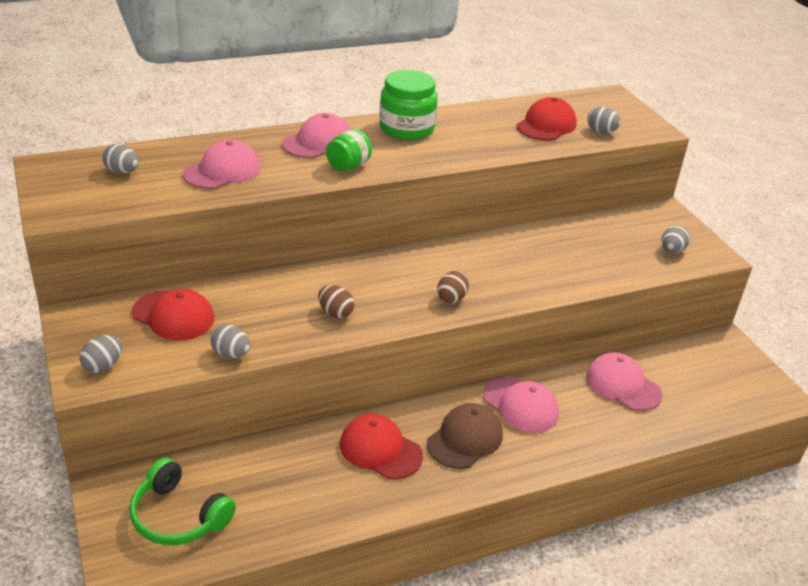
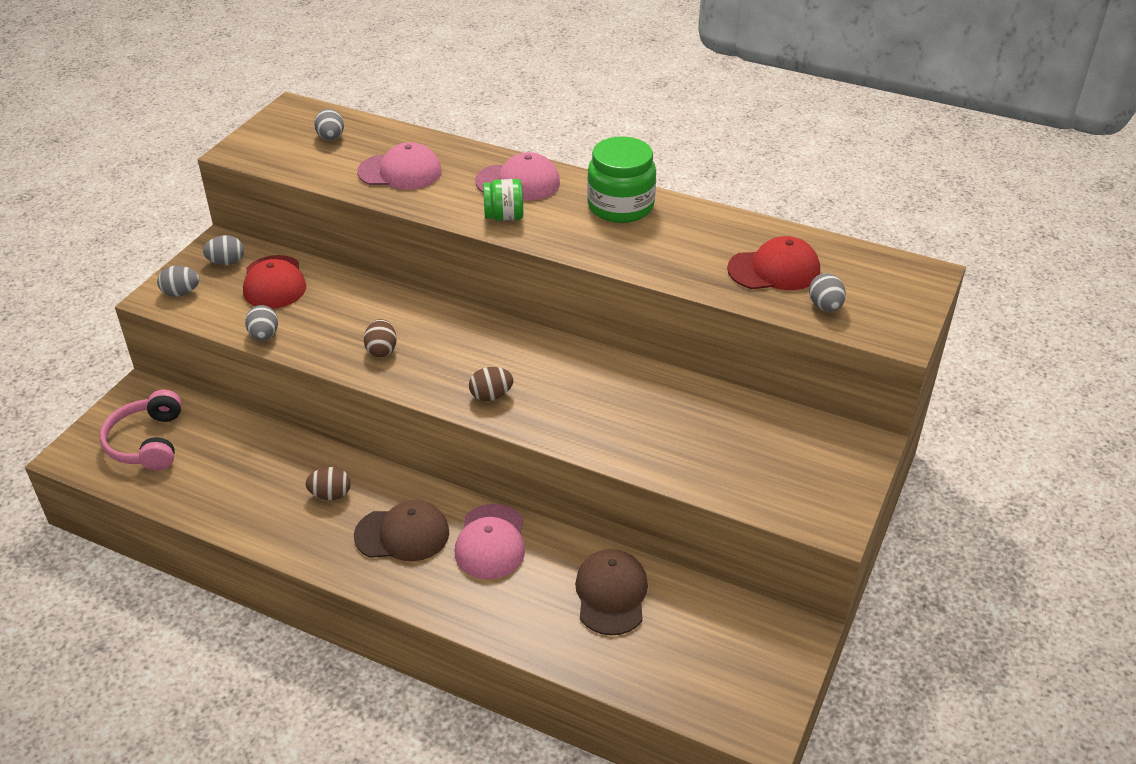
camera: 50 degrees right, 5 degrees up
green headphones [129,457,236,545] -> pink headphones [100,390,182,471]
red cap [340,414,423,479] -> brown egg [305,467,351,500]
pink cap [586,352,662,411] -> brown cap [575,549,648,635]
grey egg [662,225,690,253] -> grey egg moved to [203,235,244,265]

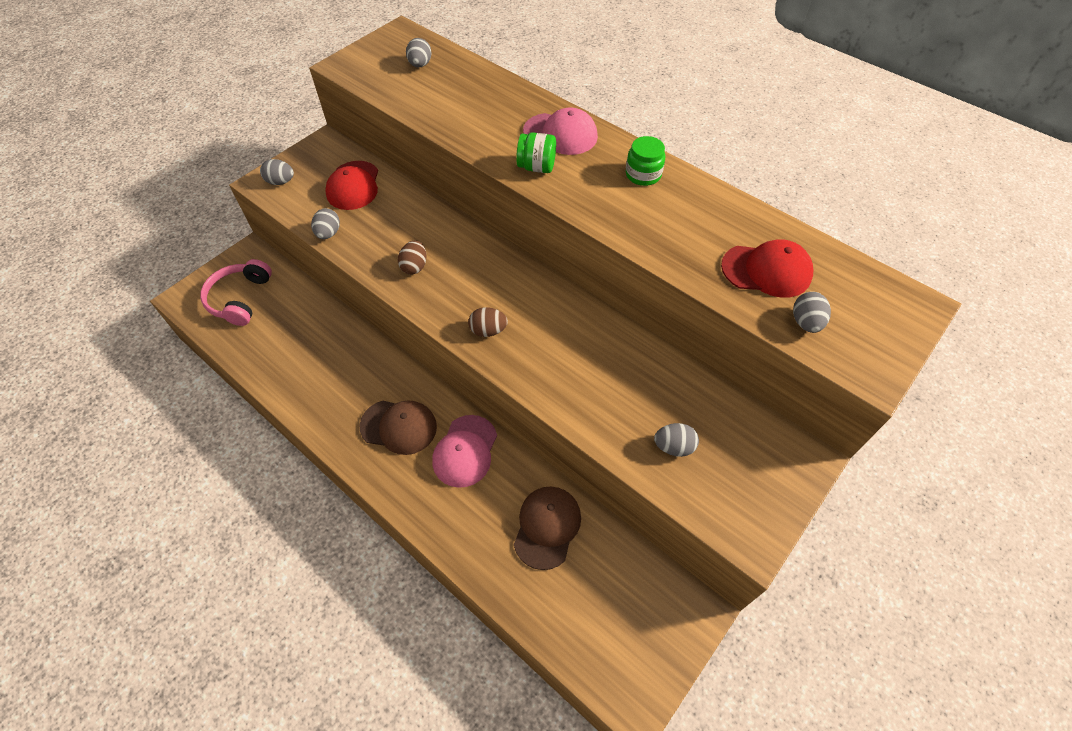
camera: 15 degrees right, 15 degrees up
grey egg [203,235,244,265] -> grey egg moved to [654,423,699,457]
brown egg [305,467,351,500] -> none
pink cap [357,142,442,190] -> none
green jar [587,137,656,223] -> green jar [626,136,665,186], size x0.59

